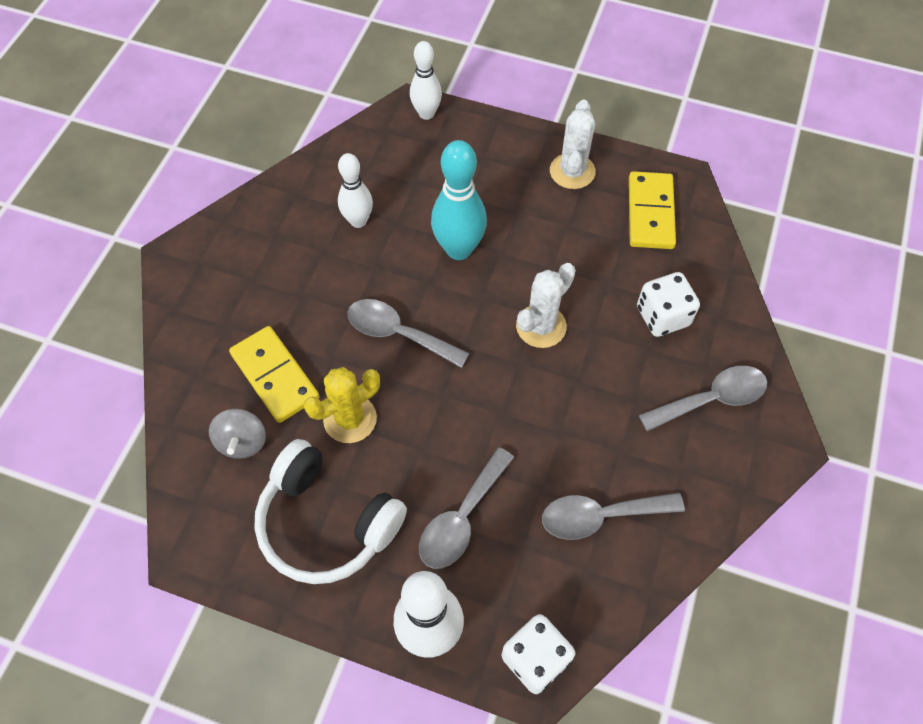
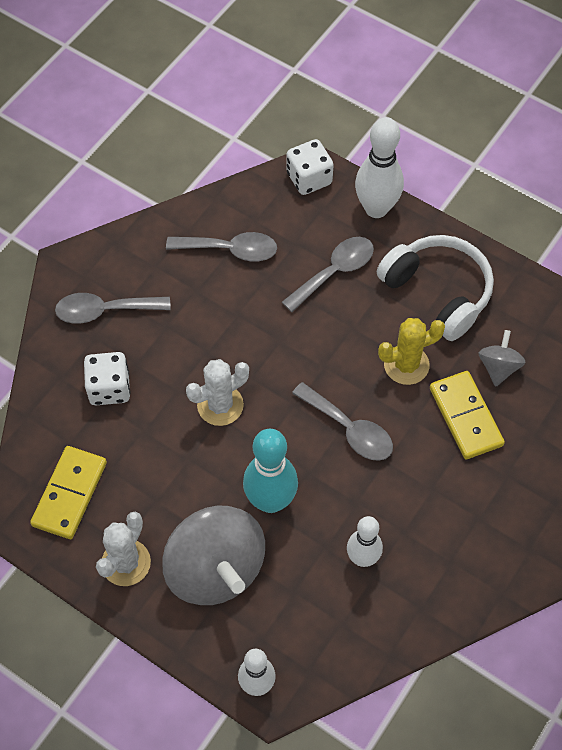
camera: 165 degrees left, 0 degrees up
none -> grey spinning top [162,506,265,605]

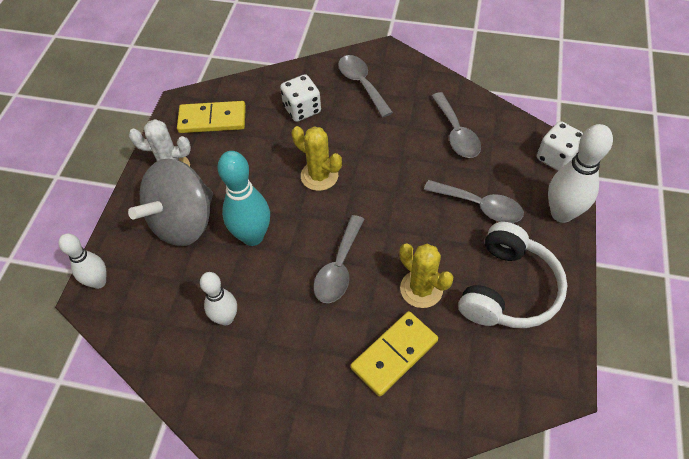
camera: 70 degrees right, 5 degrees down
white cactus [186,359,249,426] -> yellow cactus [292,126,342,191]
grey spinning top [479,330,525,387] -> none

